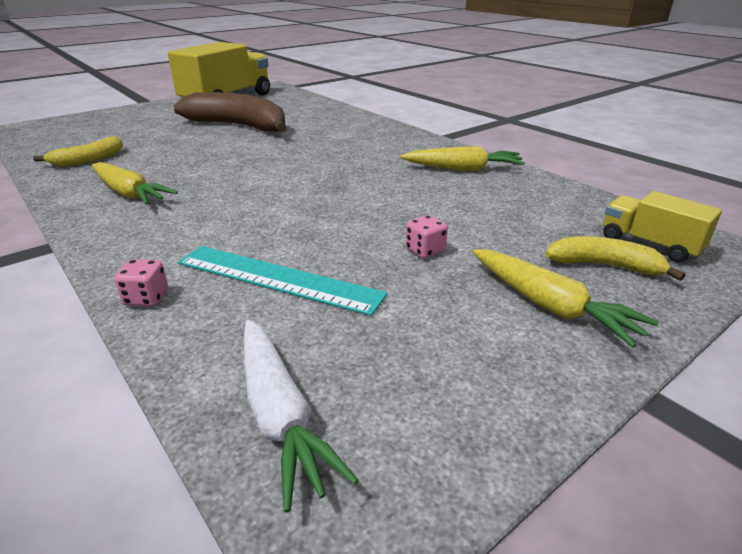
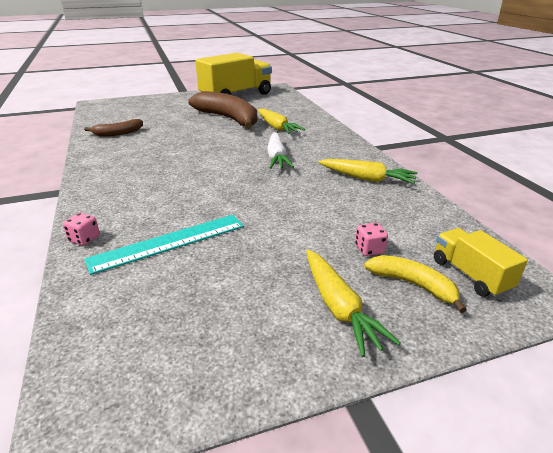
camera: 20 degrees right, 0 degrees up
yellow banana [33,136,123,167] -> brown banana [84,119,143,136]
yellow carrot [92,162,178,205] -> yellow carrot moved to [258,108,305,134]
turquoise ruler [178,246,388,316] -> turquoise ruler turned 75 degrees counterclockwise [84,215,244,275]
white carrot [244,319,359,513] -> white carrot moved to [267,132,294,169]
pink dice [406,215,448,258] -> pink dice moved to [355,223,388,256]

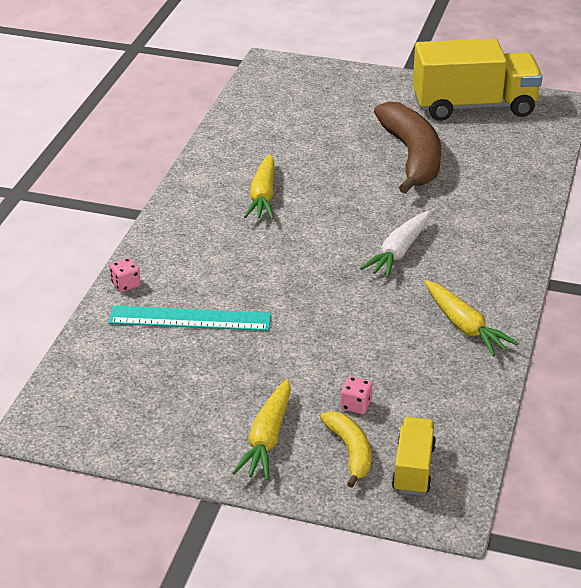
camera: 35 degrees right, 5 degrees up
brown banana [84,119,143,136] -> none
yellow carrot [258,108,305,134] -> yellow carrot moved to [244,154,275,219]

